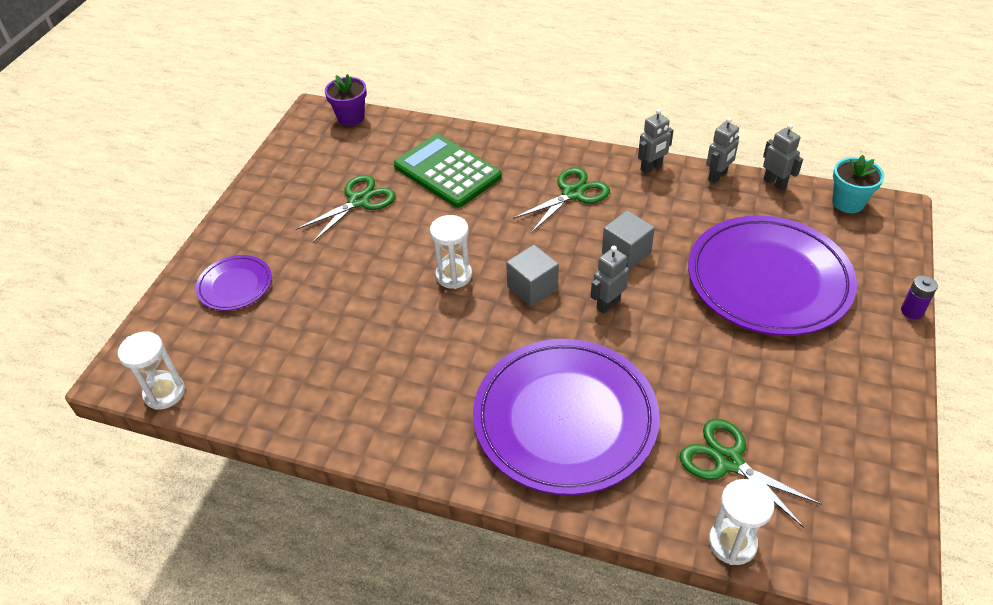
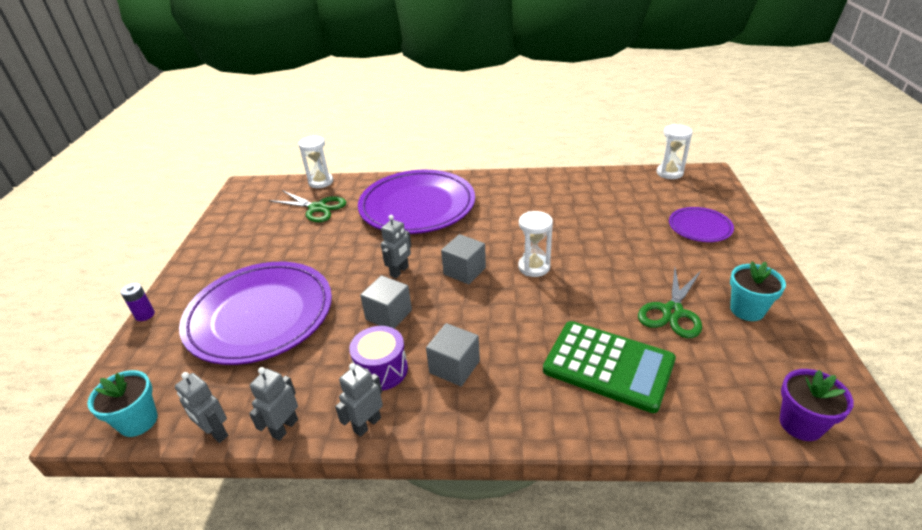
camera: 165 degrees right, 10 degrees down
green scissors [513,167,610,233] -> grey cube [426,323,480,386]
none -> purple drum [349,326,408,391]
none -> turquoise flower pot [730,261,786,321]

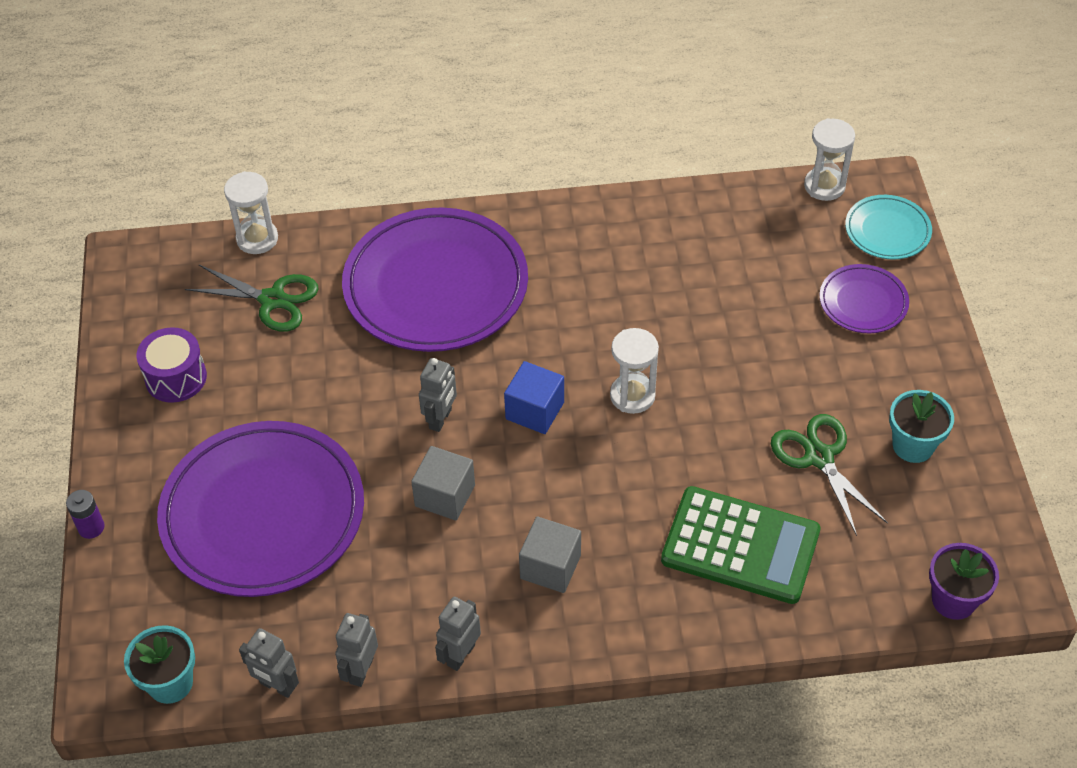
camera: 10 degrees left, 15 degrees up
purple drum [349,326,408,391] -> purple drum moved to [136,327,207,403]
grey cube [441,234,486,284] -> blue cube [504,361,564,434]
green scissors [638,268,702,338] -> green scissors turned 135 degrees clockwise [771,414,888,536]
none -> turquoise plate [845,195,932,260]

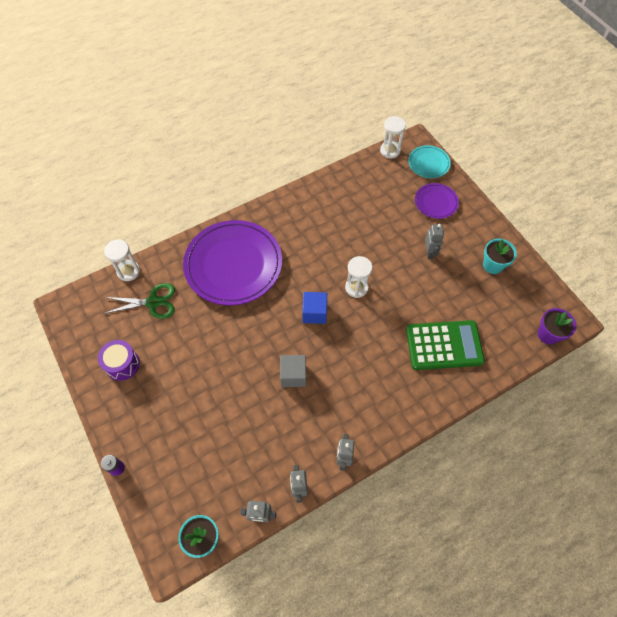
camera: 25 degrees left, 10 degrees up
purple plate [157,421,364,597] -> none
grey robot [419,358,457,432] -> grey robot moved to [425,224,444,259]
grey cube [519,516,581,593] -> none
green scissors [771,414,888,536] -> none

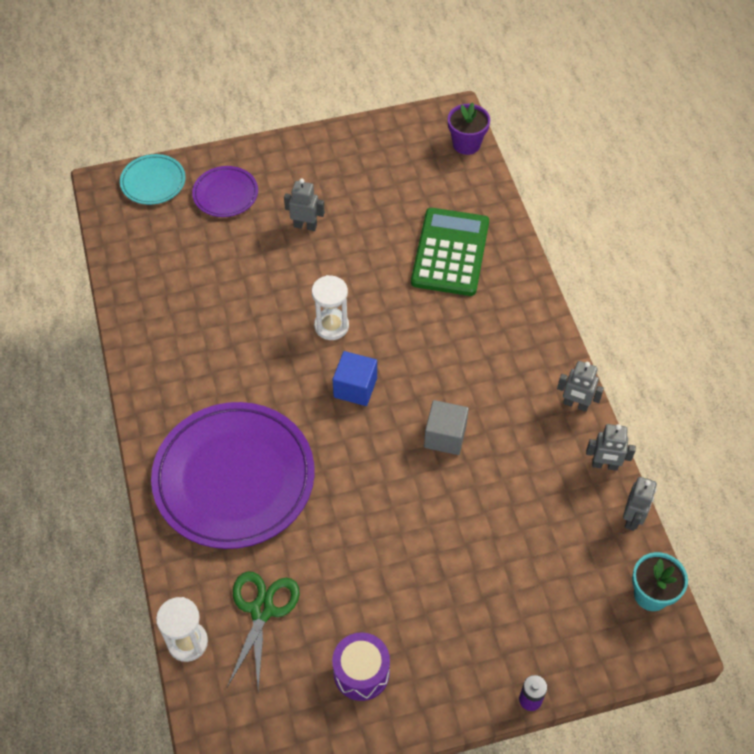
camera: 75 degrees left, 5 degrees down
white hourglass [380,116,406,158] -> none
turquoise flower pot [483,239,517,274] -> none

